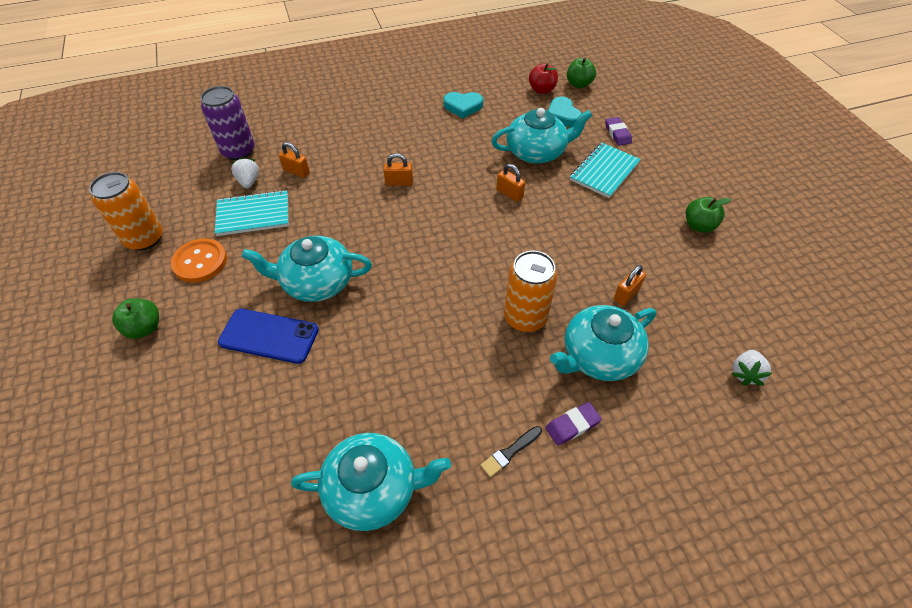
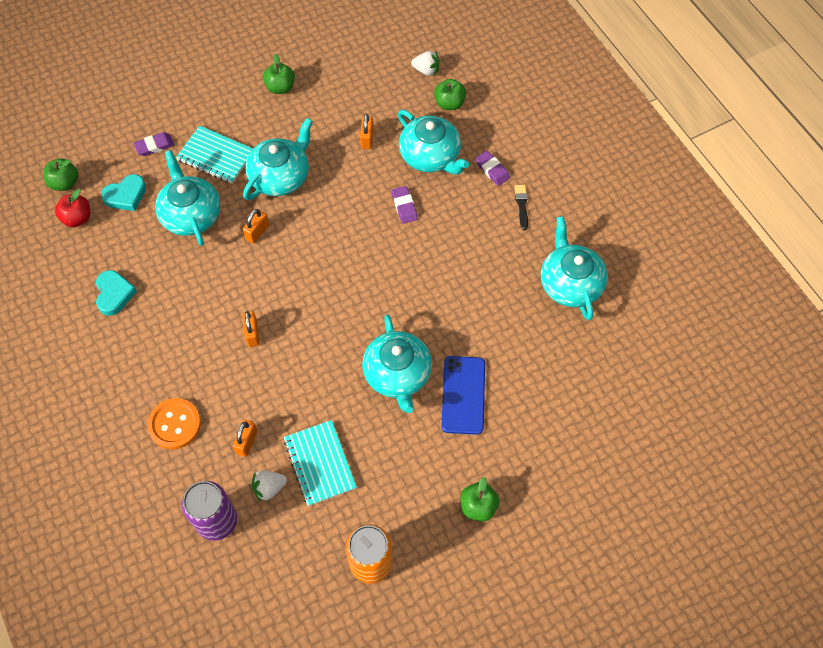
camera: 100 degrees left, 10 degrees up
orange button [171,239,227,283] -> orange button moved to [148,398,201,449]
black brush [480,426,542,477] -> black brush turned 135 degrees counterclockwise [515,185,528,230]
orange can [504,251,558,332] -> purple eraser [391,186,418,224]
orange padlock [614,265,646,306] -> orange padlock turned 60 degrees clockwise [360,114,373,149]
none -> turquoise teapot [243,118,313,200]
none -> green apple [434,79,466,110]

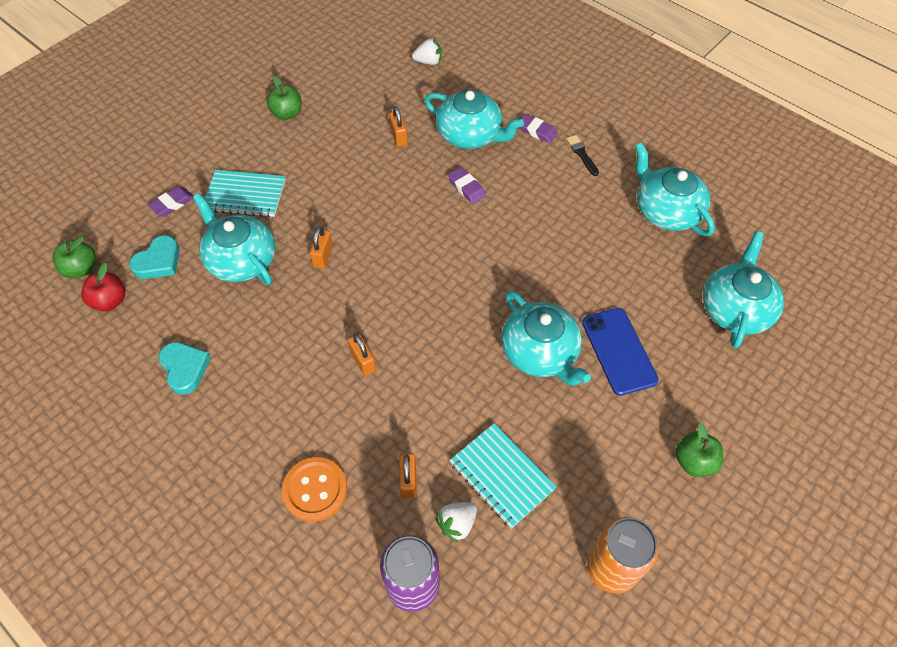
camera: 20 degrees left, 5 degrees down
turquoise teapot [243,118,313,200] -> turquoise teapot moved to [703,231,784,348]
green apple [434,79,466,110] -> none

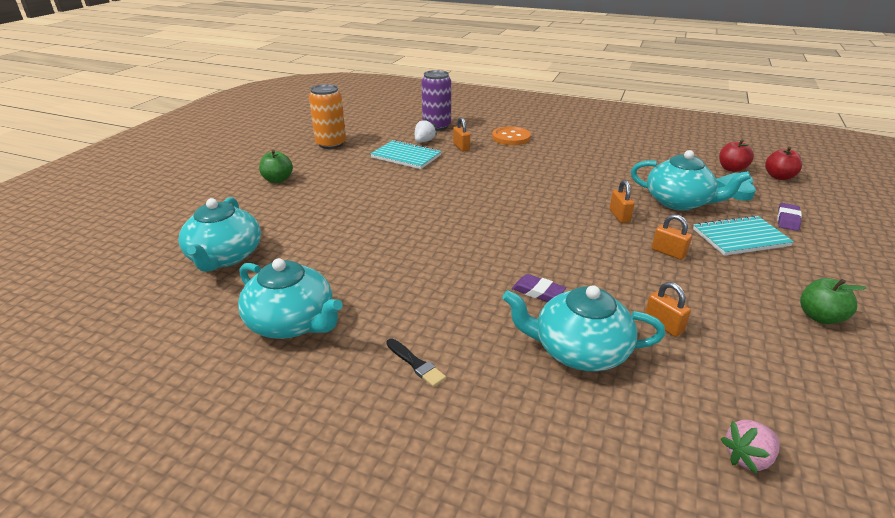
camera: 160 degrees right, 25 degrees down
green apple [52,236,96,278] -> red apple [765,147,802,180]
turquoise heart [158,342,211,395] -> none
orange padlock [348,334,376,376] -> orange padlock moved to [652,214,692,260]
white strawberry [412,38,442,65] -> pink strawberry [721,420,780,474]
turquoise teapot [502,290,591,386] -> none
purple eraser [519,114,558,143] -> none
blue phone [582,308,659,396] -> none

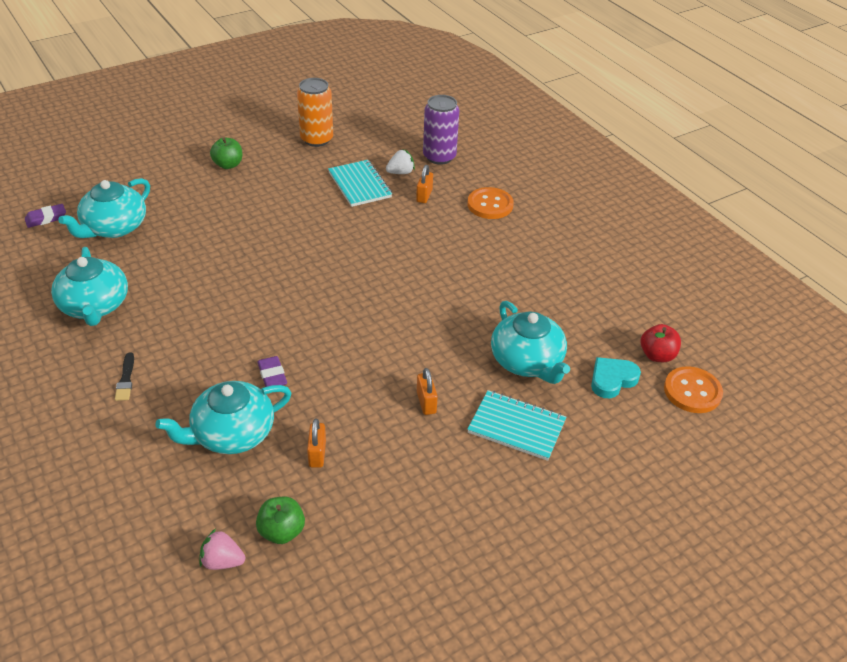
camera: 35 degrees right, 10 degrees up
turquoise teapot [502,285,666,371] -> turquoise teapot turned 75 degrees counterclockwise [156,381,291,454]
orange padlock [610,180,634,223] -> none
red apple [765,147,802,180] -> orange button [664,366,723,413]
purple eraser [777,203,802,231] -> purple eraser moved to [25,204,66,228]
green apple [800,278,866,324] -> green apple moved to [256,497,305,544]

